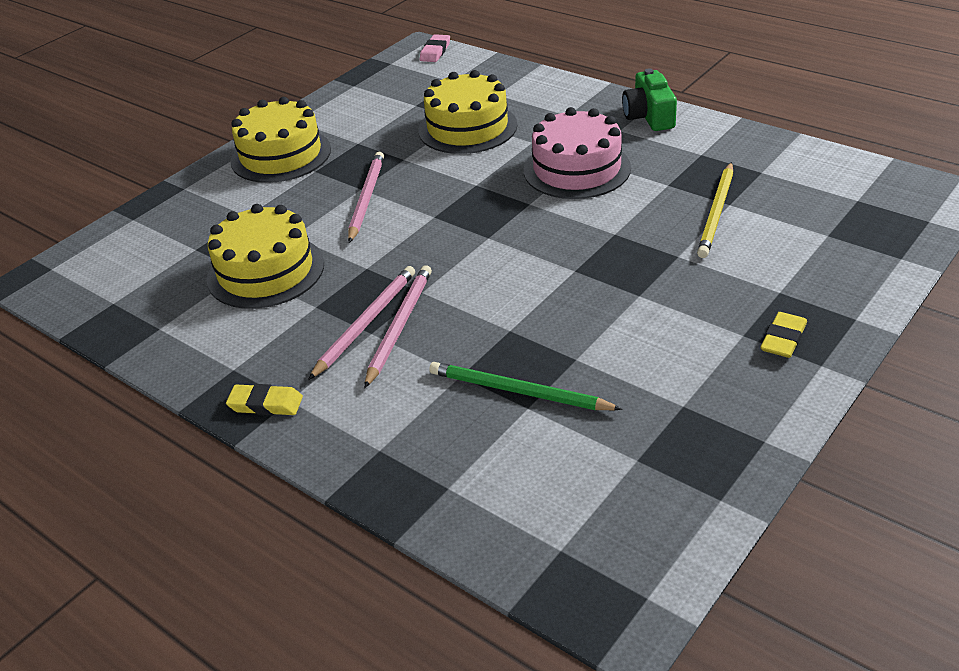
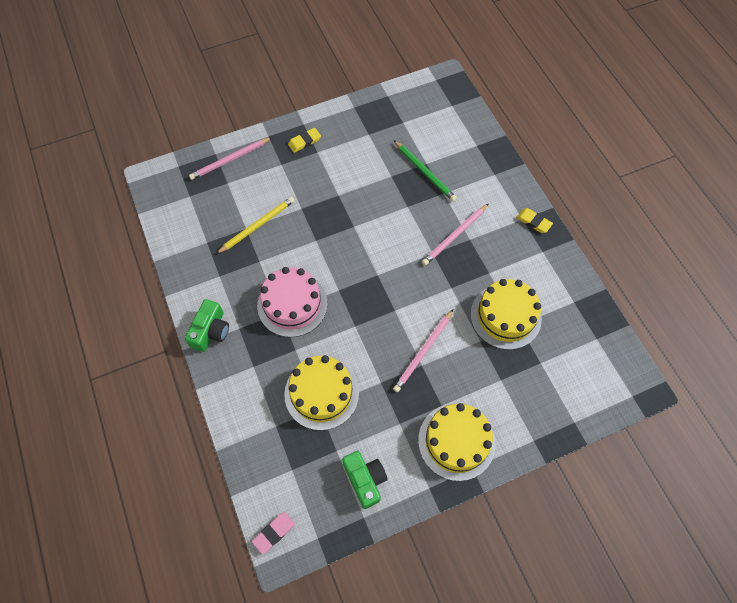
camera: 155 degrees left, 25 degrees up
pink pencil [308,266,415,380] -> pink pencil moved to [189,137,272,180]
none -> green camera [342,451,388,509]

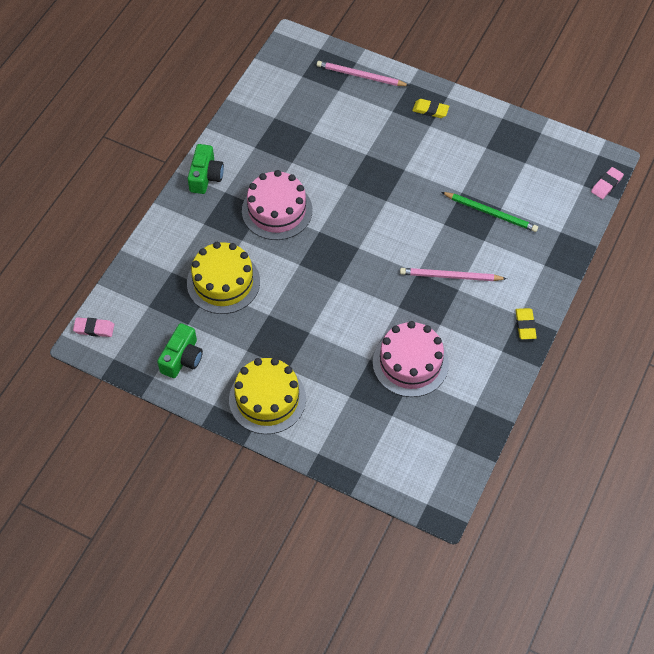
camera: 50 degrees right, 5 degrees down
green camera [185,299,229,352] -> green camera turned 60 degrees counterclockwise [188,144,224,194]
yellow pencil [216,197,295,254] -> none
pink pencil [393,310,453,392] -> none
green pencil [394,140,457,202] -> green pencil turned 75 degrees counterclockwise [442,192,538,232]
yellow cake [471,279,542,350] -> pink cake [373,321,449,397]
none -> pink eraser [591,167,624,199]

